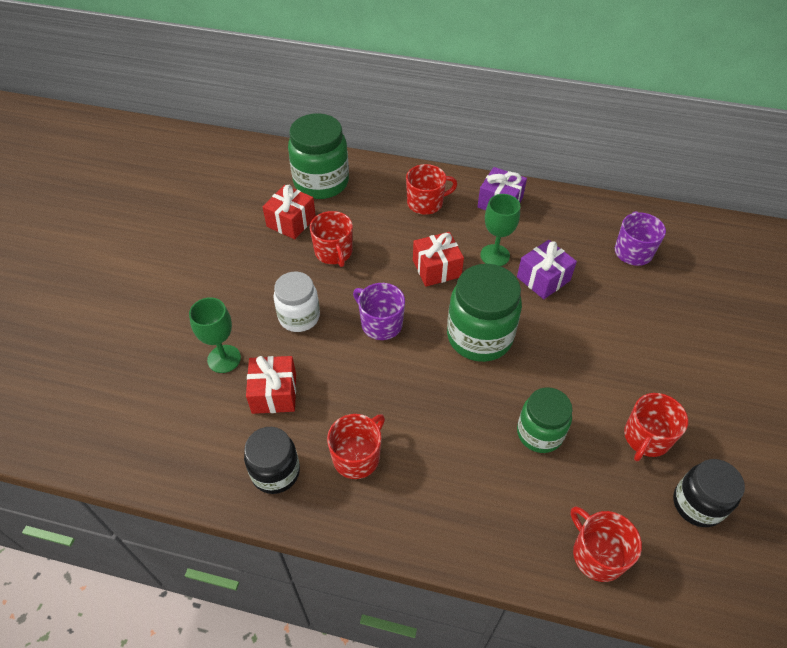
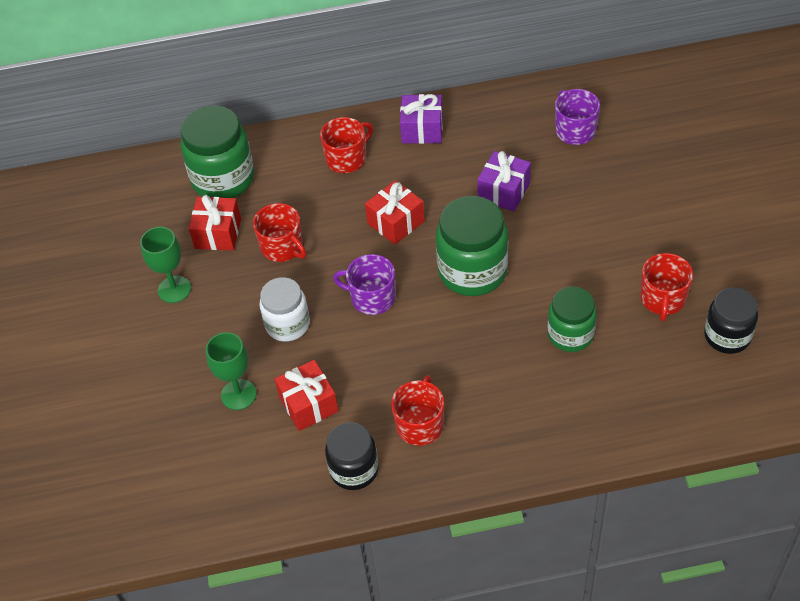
camera: 20 degrees left, 0 degrees up
green goblet [480,194,520,266] -> green goblet moved to [140,227,191,303]
red mug [570,506,642,582] -> none

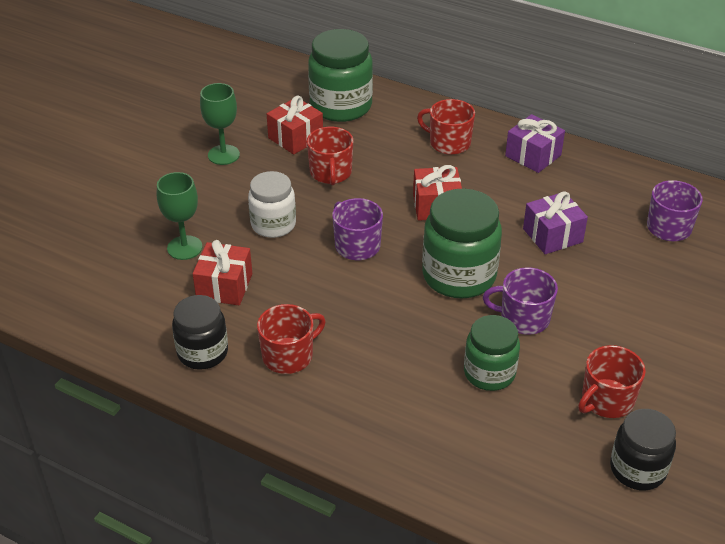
camera: 35 degrees right, 10 degrees down
red mug [320,117,373,173] -> red mug turned 150 degrees counterclockwise [417,99,475,155]
none -> purple mug [483,267,558,335]

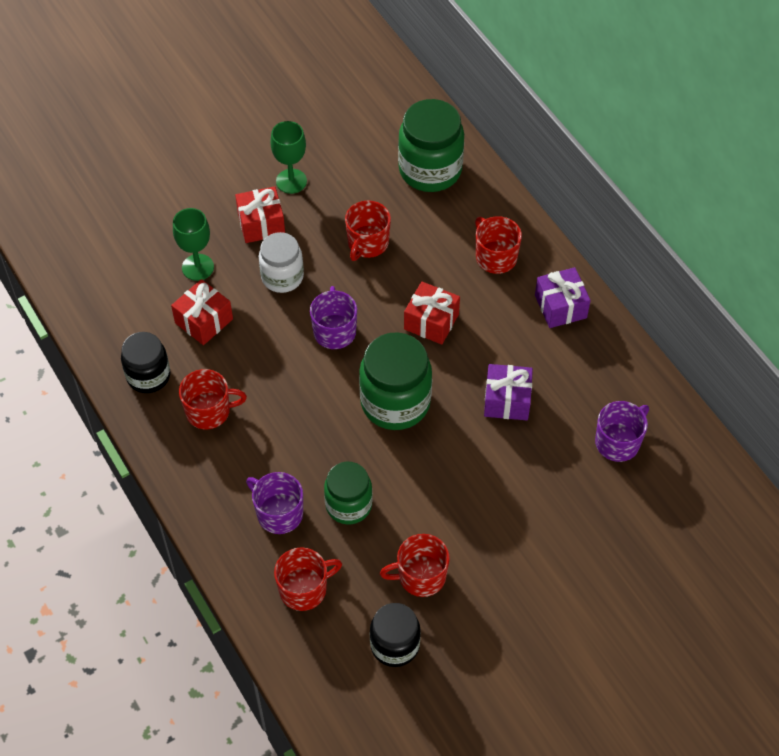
camera: 30 degrees right, 15 degrees up
red gift [267,96,323,154] -> red gift moved to [235,186,285,243]
purple mug [483,267,558,335] -> purple mug moved to [246,472,303,534]
none -> red mug [274,547,342,611]

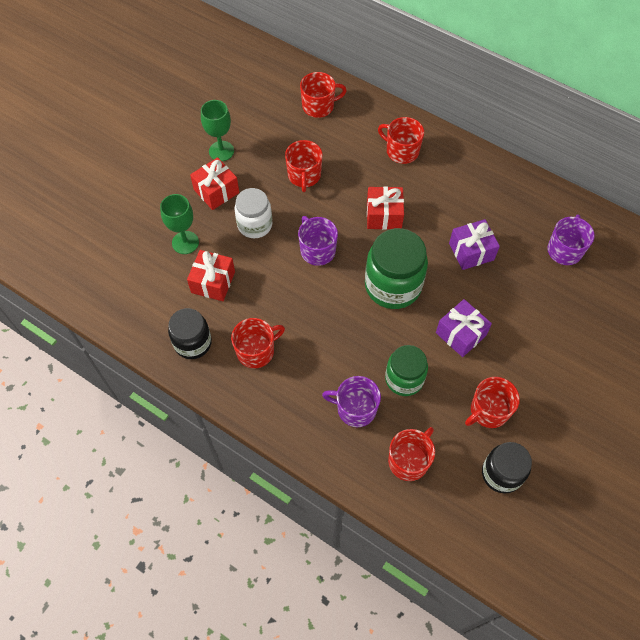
camera: 25 degrees left, 5 degrees up
green jar [398,99,464,192] -> red mug [300,72,347,118]
purple gift [535,267,591,328] -> purple gift moved to [436,299,492,357]

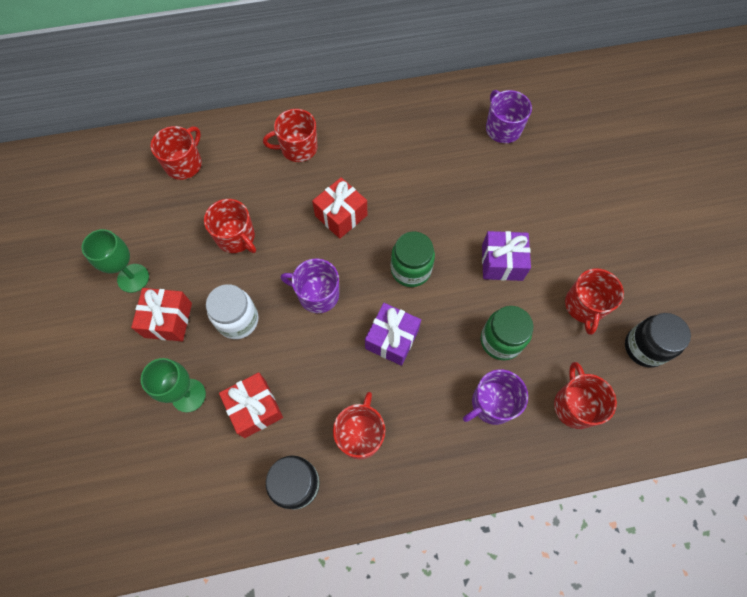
camera: 45 degrees left, 5 degrees up
green jar [365,228,428,309] -> green jar [391,232,435,287], size x0.64
purple gift [449,219,500,270] -> purple gift moved to [365,303,421,366]

